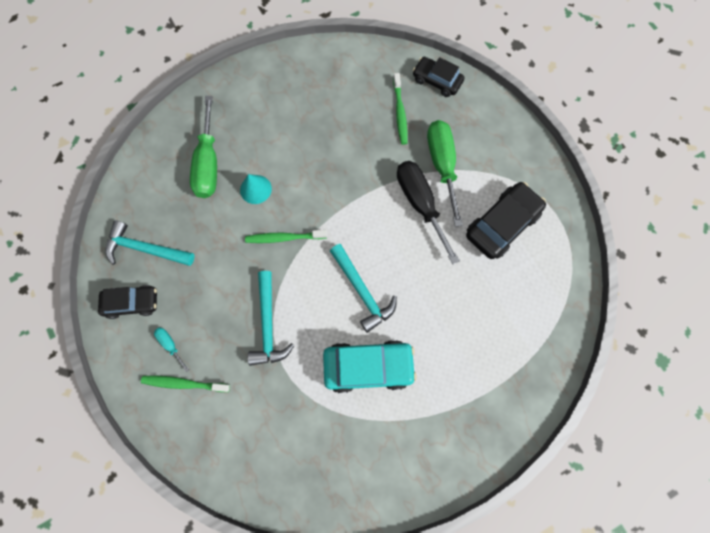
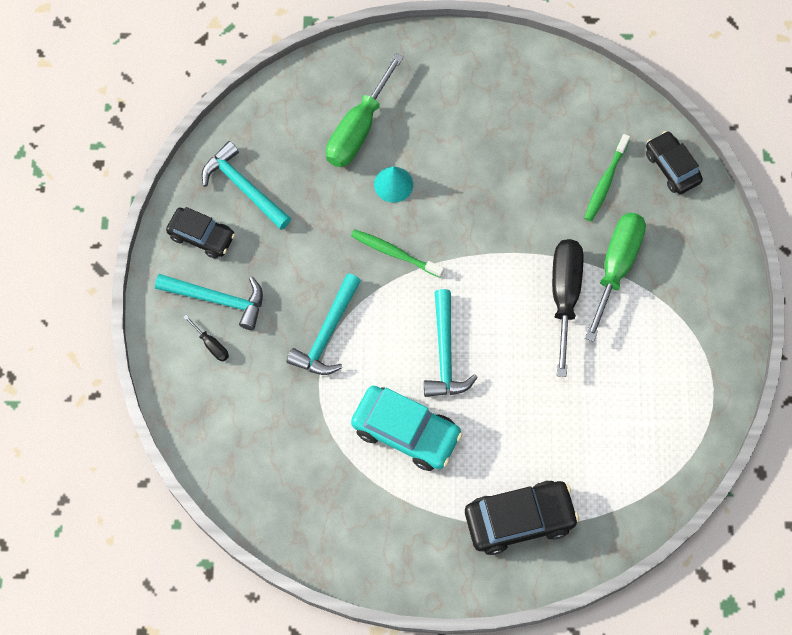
camera: 30 degrees right, 5 degrees down
green toothbrush [141,376,230,392] -> black screwdriver [183,315,229,362]
turquoise screwdriver [154,327,189,372] -> turquoise hammer [155,274,263,330]
black car [466,182,546,259] -> black car moved to [465,481,579,555]

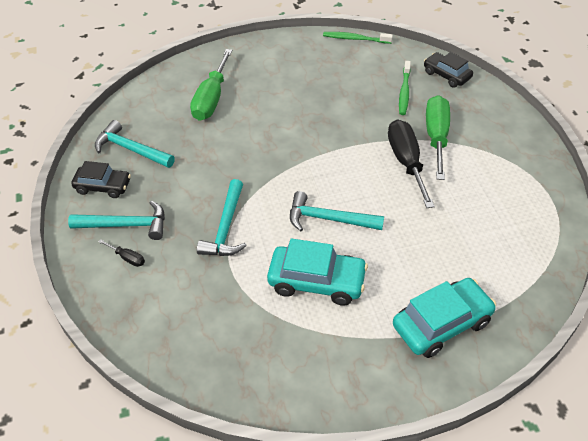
camera: 15 degrees left, 20 degrees down
green toothbrush [351,229,444,278] -> green toothbrush moved to [323,32,393,44]
turquoise cone [374,166,413,203] -> none
turquoise hammer [424,289,478,397] -> turquoise hammer turned 120 degrees clockwise [290,191,384,232]
black car [465,481,579,555] -> turquoise car [393,278,496,358]

